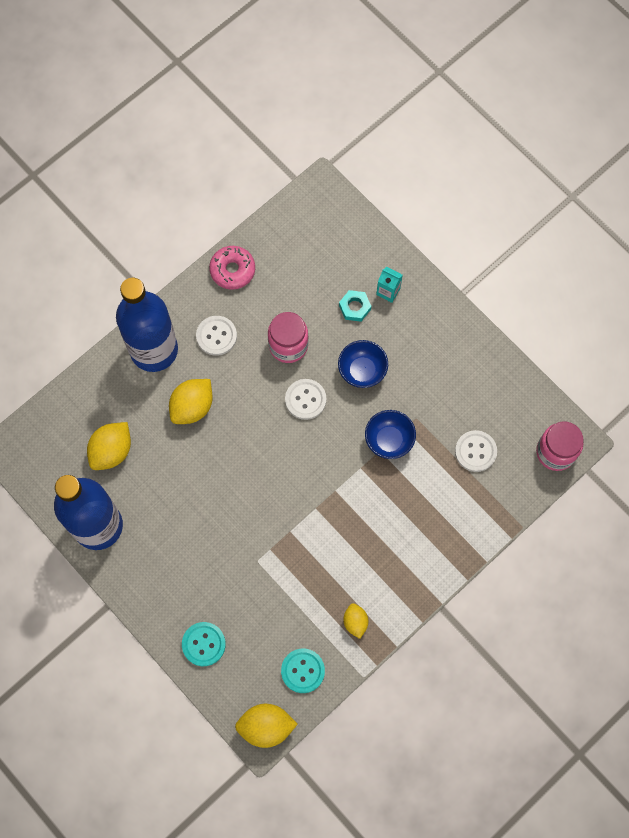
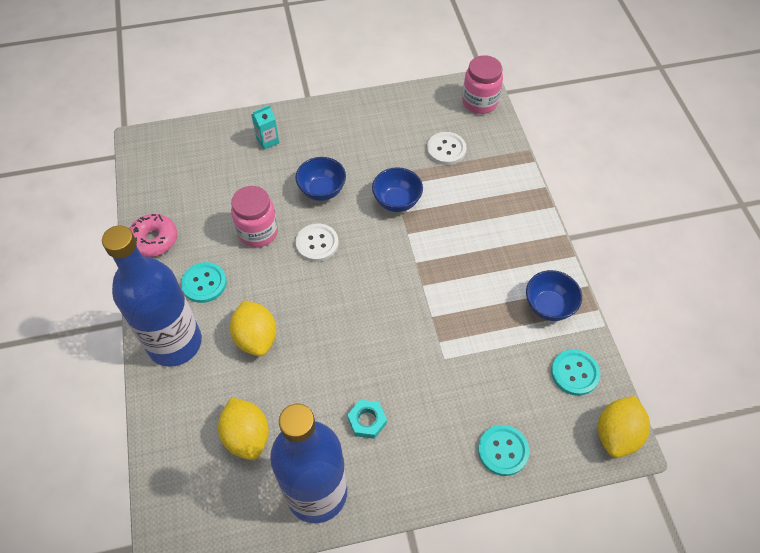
camera: 60 degrees left, 15 degrees down
white button [196,316,237,356] -> turquoise button [181,262,227,303]
turquoise nut [339,290,371,322] -> turquoise nut moved to [348,400,387,439]
yellow lemon [343,603,368,639] -> blue bowl [526,270,582,321]

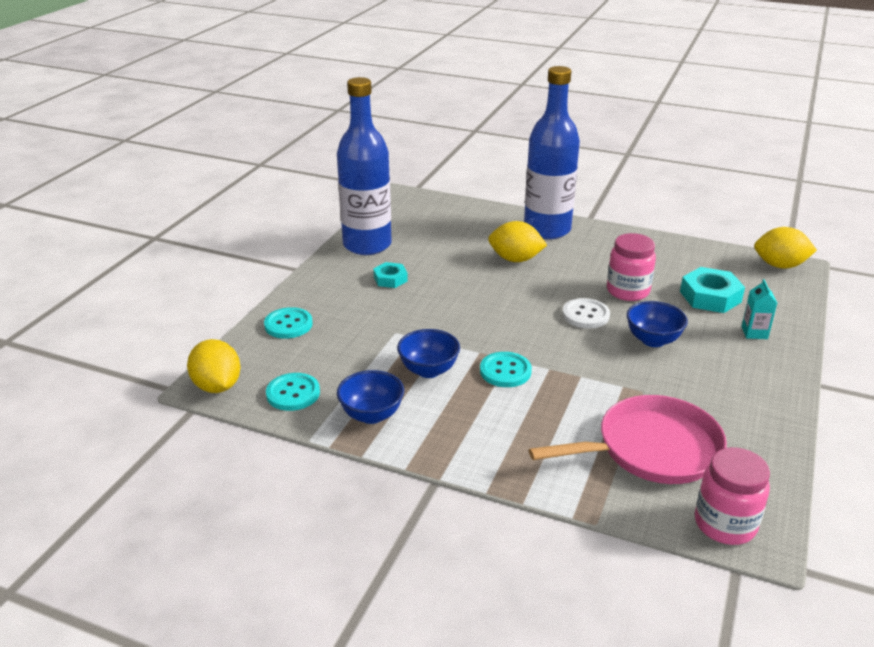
camera: 125 degrees right, 25 degrees down
pink donut [129,214,177,257] -> none
turquoise button [181,262,227,303] -> turquoise button moved to [480,352,532,387]
yellow lemon [218,397,269,460] -> yellow lemon moved to [754,227,817,269]
blue bowl [372,167,423,212] -> blue bowl moved to [397,329,460,378]
white button [427,132,466,165] -> pink pan [529,395,727,484]
none -> turquoise nut [680,267,745,313]

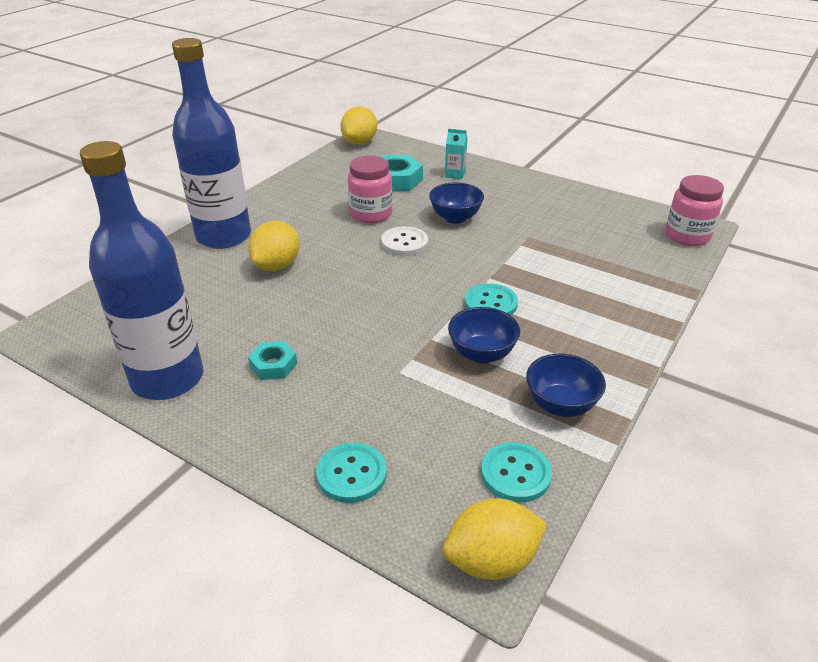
camera: 80 degrees left, 5 degrees up
pink pan [529,395,727,484] -> none

